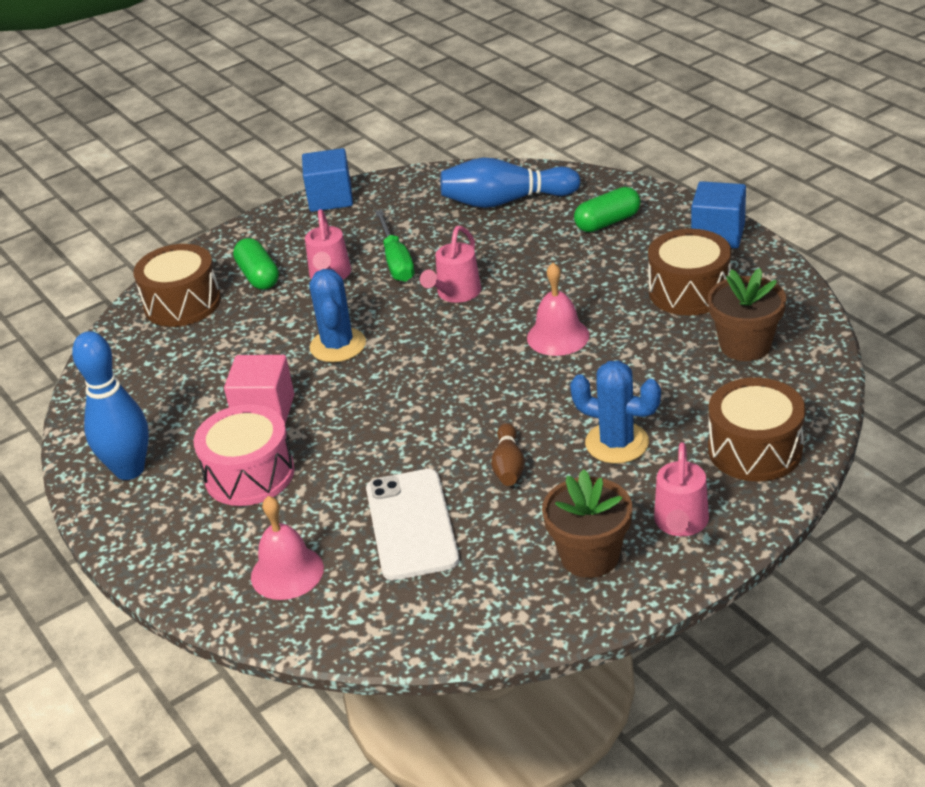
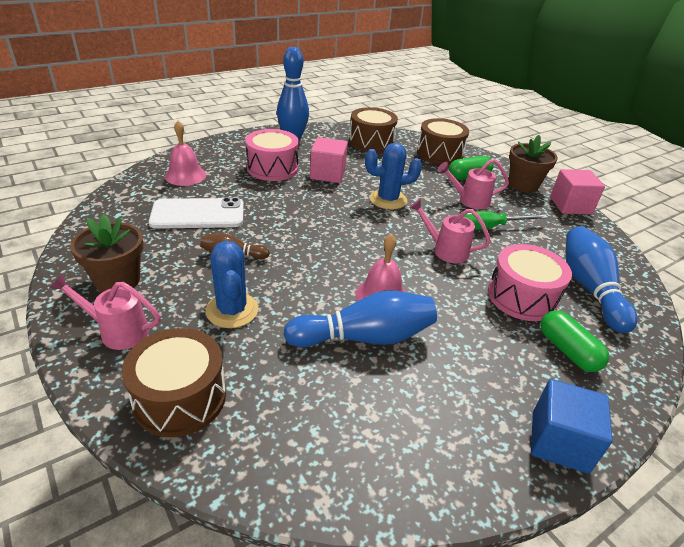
camera: 85 degrees right, 0 degrees up
blue cube [302,148,353,212] -> pink cube [550,169,605,214]
blue cactus [570,361,661,464] -> blue cactus turned 45 degrees counterclockwise [205,241,258,328]
brown drum [648,229,731,316] -> brown drum moved to [349,107,398,153]
brown flower pot [708,268,786,361] -> brown flower pot moved to [509,135,558,193]
none -> blue bowling pin [283,291,437,348]
none -> pink drum [488,244,572,321]

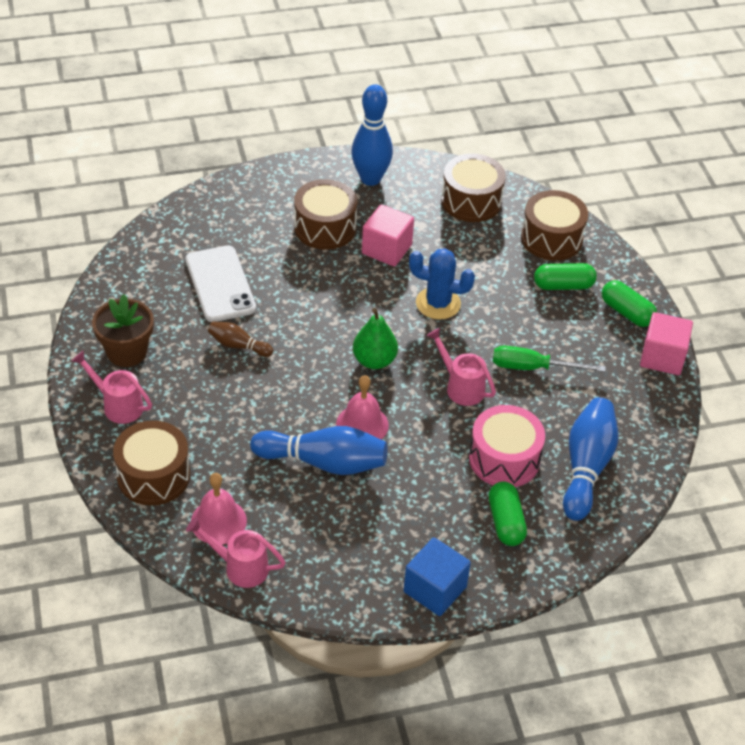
camera: 20 degrees right, 10 degrees up
white phone [149,197,244,229] -> white phone turned 60 degrees clockwise [186,245,256,322]
pink bell [165,121,206,186] -> pink bell moved to [191,473,247,544]
blue cactus [205,241,258,328] -> none
pink drum [245,129,299,181] -> brown drum [294,179,357,250]
pink watering can [438,159,509,209] -> pink watering can moved to [186,517,286,588]
brown flower pot [509,135,558,193] -> green capsule [602,280,657,327]
none -> green pear [353,308,398,369]

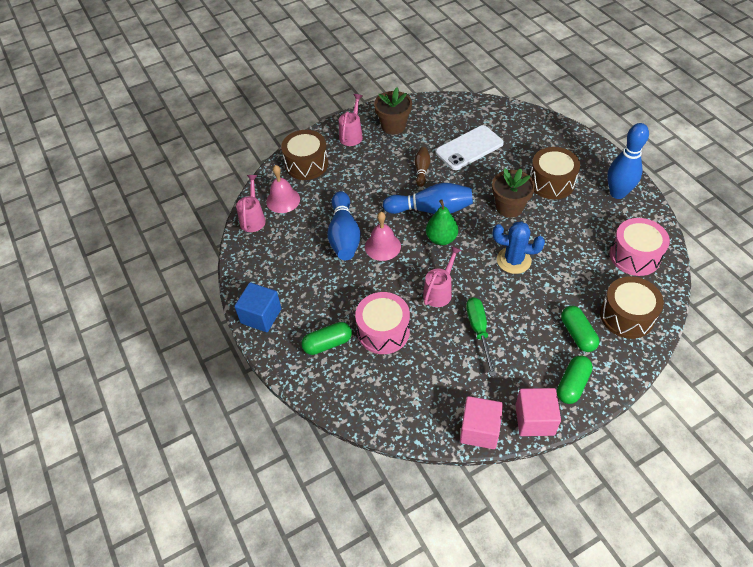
camera: 80 degrees right, 5 degrees up
pink cube [362,204,414,267] -> pink cube moved to [460,396,503,449]
blue cactus [409,249,475,320] -> blue cactus turned 75 degrees counterclockwise [493,221,545,274]
brown drum [441,154,506,222] -> pink drum [610,218,670,276]
blue bowling pin [563,398,618,521] -> blue bowling pin moved to [382,183,473,214]
none -> brown flower pot [492,168,535,218]

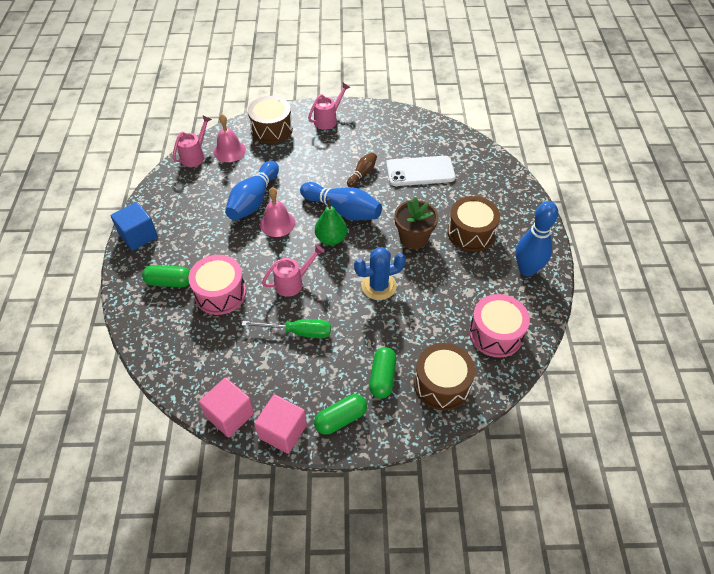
camera: 25 degrees right, 0 degrees up
brown flower pot [374,87,412,135] -> none
green screwdriver [466,297,496,376] -> green screwdriver turned 75 degrees clockwise [242,319,331,338]
blue cactus [493,221,545,274] -> blue cactus turned 60 degrees counterclockwise [354,247,406,300]

